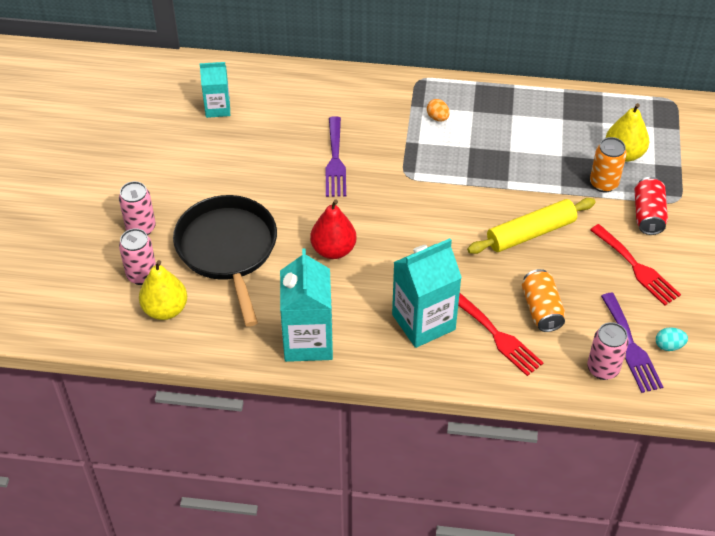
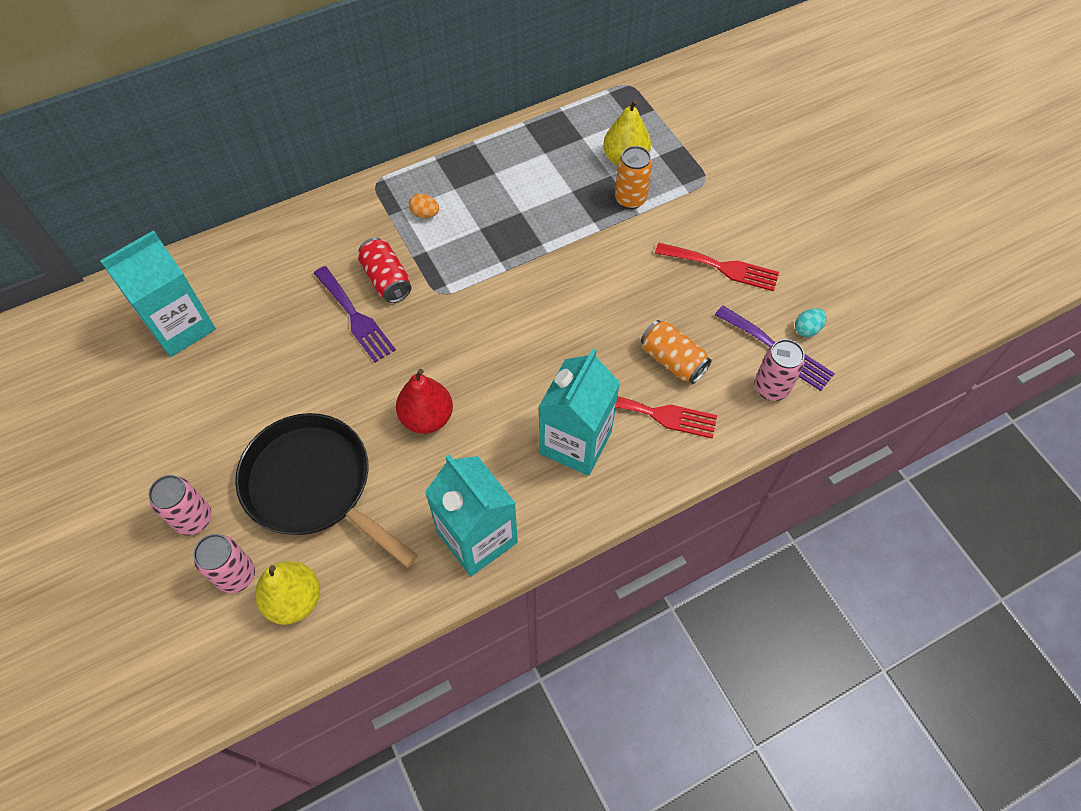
camera: 35 degrees left, 10 degrees up
turquoise carton [200,62,230,118] -> turquoise carton [100,230,216,357], size x1.68
yellow rolling pin [467,198,596,254] -> none
red can [634,177,668,235] -> red can moved to [358,238,412,303]

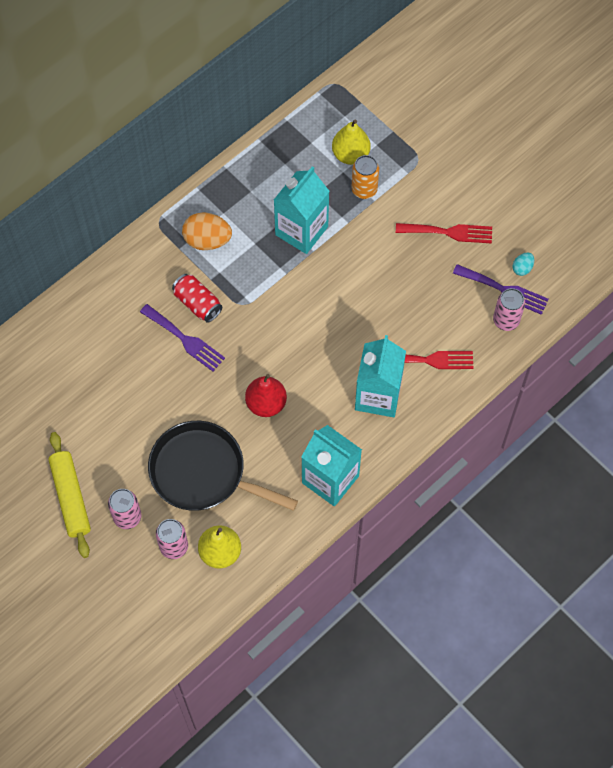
camera: 15 degrees left, 5 degrees up
turquoise carton [100,230,216,357] -> turquoise carton moved to [274,166,329,254]
orange egg [409,193,439,218] -> orange egg [182,212,232,250], size x1.95
orange can [641,320,712,384] -> none
none -> yellow rolling pin [48,432,91,558]

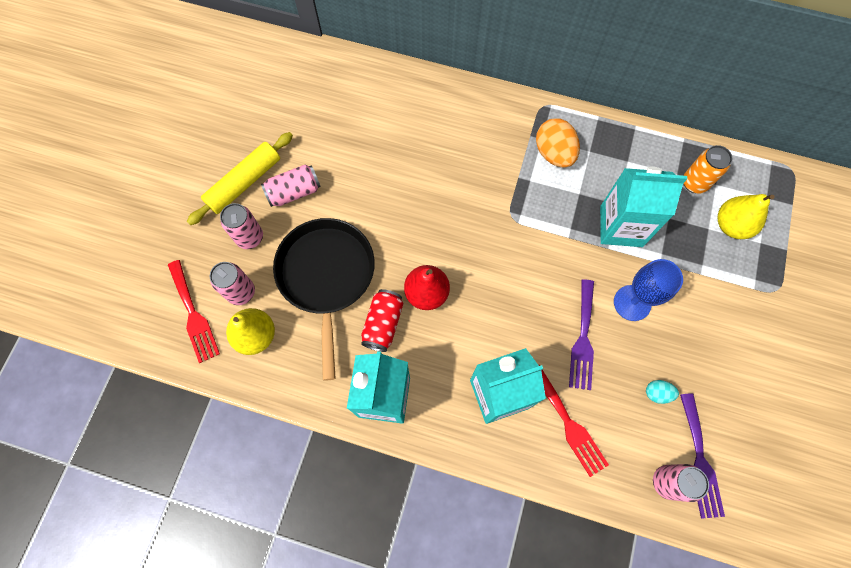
camera: 60 degrees right, 5 degrees up
purple fork [140,304,225,371] -> purple fork moved to [569,279,594,390]
red can [172,274,222,323] -> red can moved to [361,289,403,352]
orange can [351,155,379,199] -> orange can moved to [683,145,733,193]
red fork [396,223,492,244] -> red fork moved to [168,260,220,363]
turquoise egg [513,252,534,276] -> turquoise egg moved to [646,380,679,404]
none -> pink can [261,165,321,207]
none -> blue goblet [614,259,683,321]

